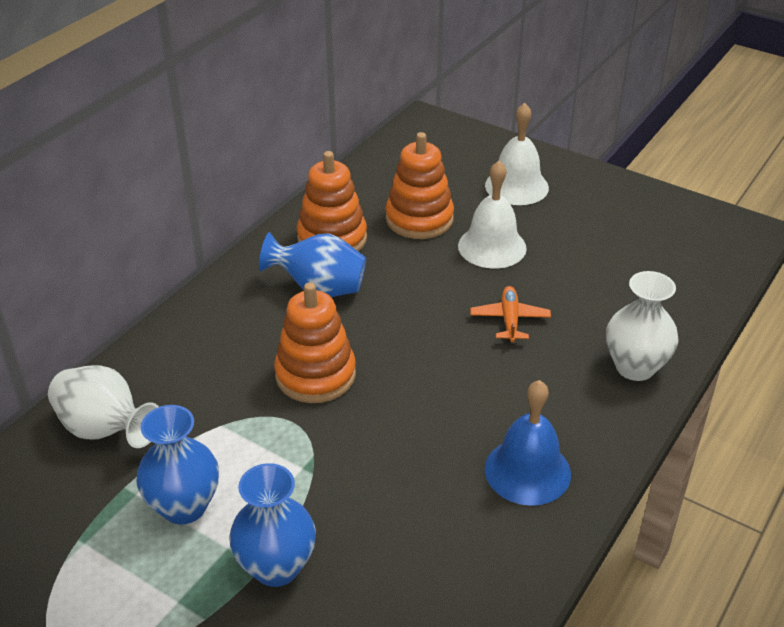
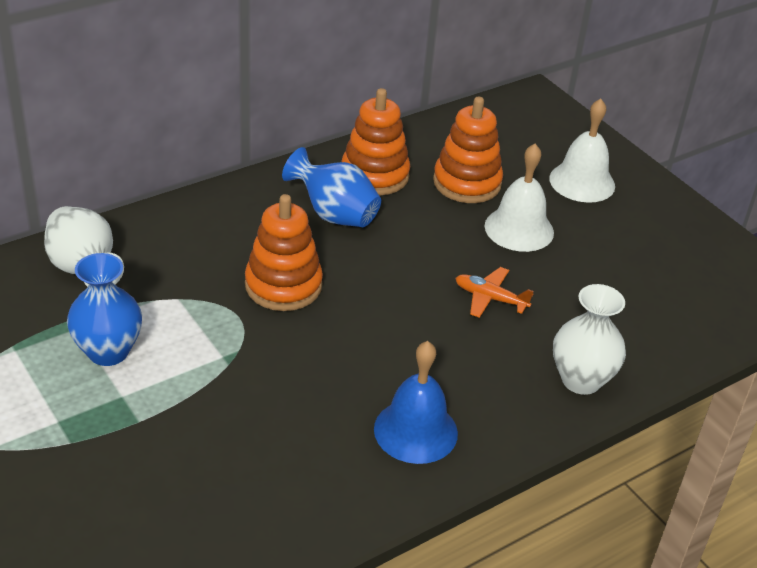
camera: 20 degrees right, 0 degrees up
blue vase [229,463,316,587] -> none
orange plane [470,286,551,342] -> orange plane turned 90 degrees counterclockwise [455,267,534,318]

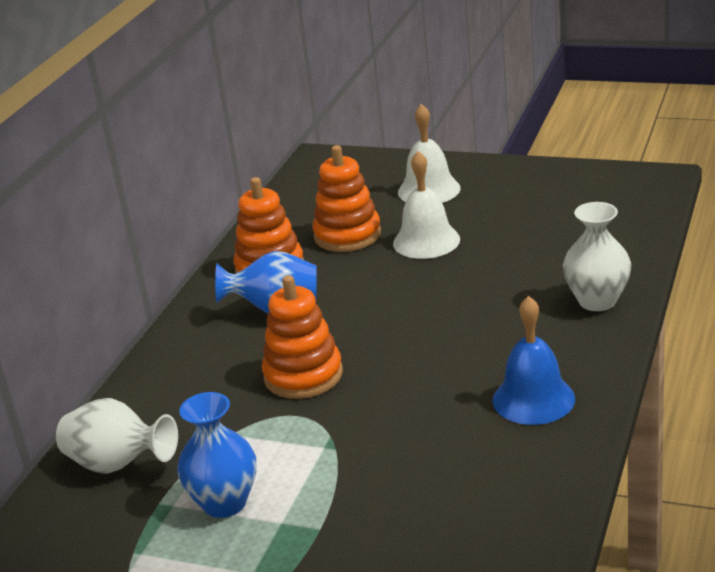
camera: 30 degrees left, 10 degrees down
orange plane [455,267,534,318] -> none

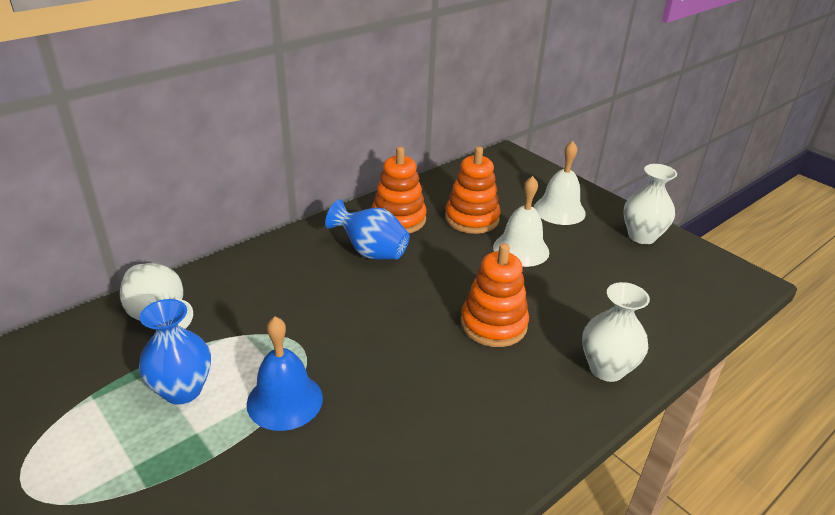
camera: 25 degrees right, 5 degrees up
orange stacking toy [262,275,343,399] -> orange stacking toy moved to [460,243,529,347]
blue bell [492,296,575,425] -> blue bell moved to [247,317,323,431]
none -> white vase [623,164,677,244]

